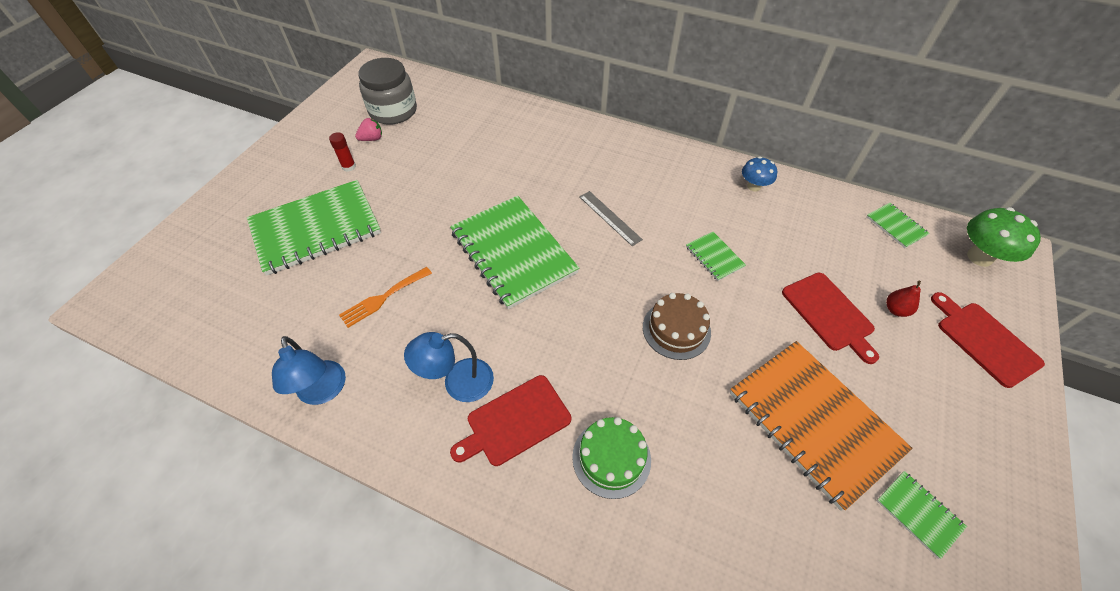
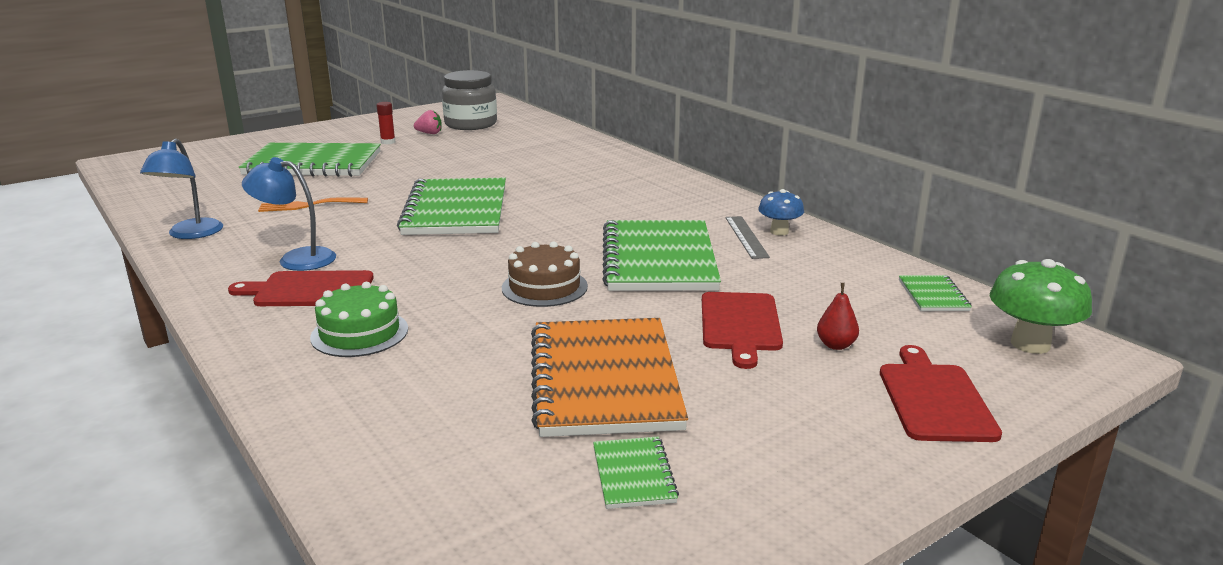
camera: 30 degrees right, 30 degrees down
grey ruler [579,191,643,246] -> grey ruler moved to [725,216,770,259]
green notebook [686,232,746,281] -> green notebook [602,220,721,291], size x2.30

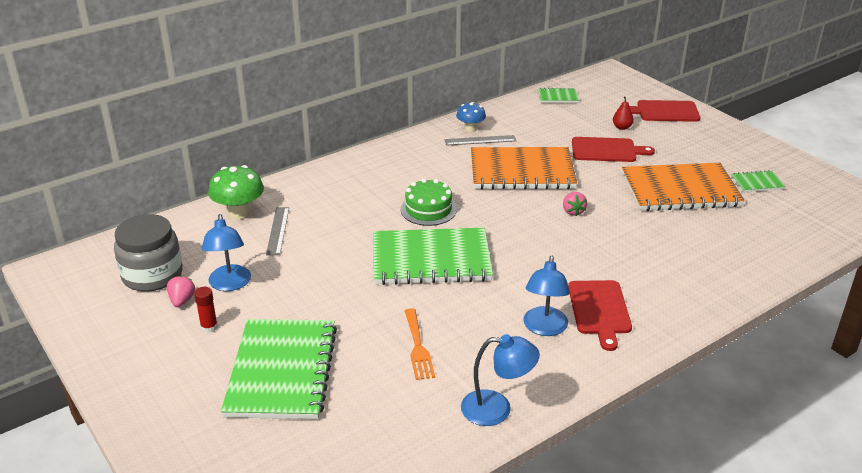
camera: 90 degrees left, 10 degrees up
green cake [310,282,408,357] -> green cake moved to [401,178,457,226]
brown cake [502,241,588,307] -> pink strawberry [563,192,587,216]
green notebook [602,220,721,291] -> orange notebook [471,147,577,189]
green mushroom [990,259,1092,354] -> green mushroom moved to [208,165,264,220]
none -> blue lamp [202,214,251,291]
none -> grey ruler [266,207,289,255]

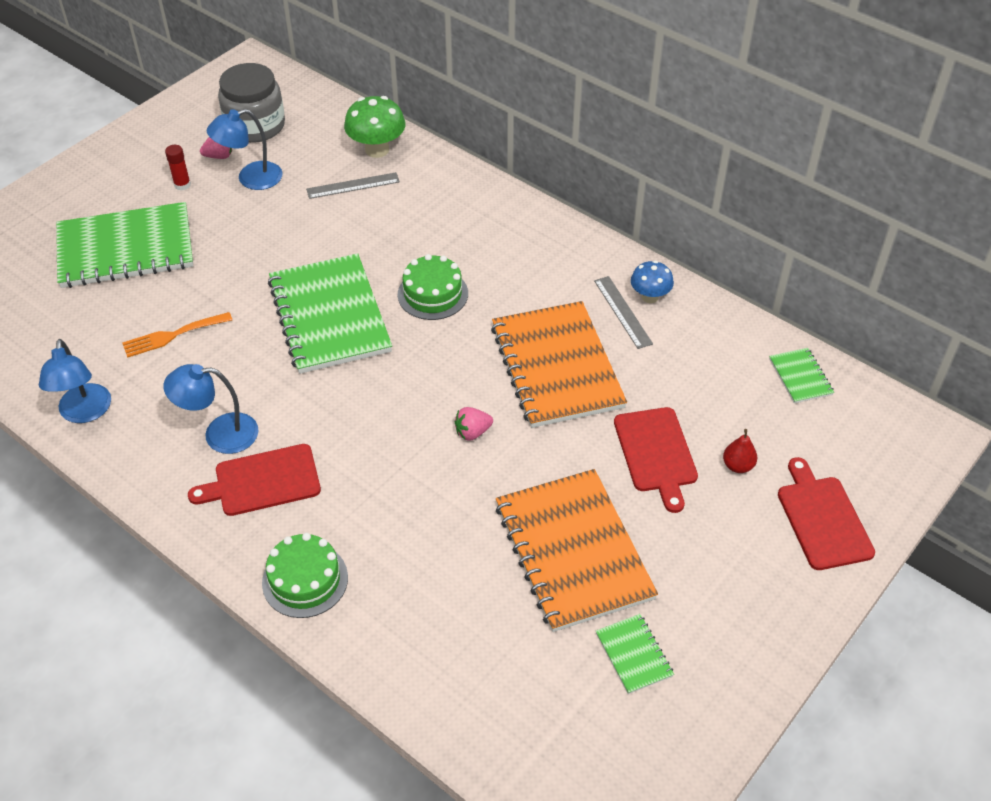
camera: 75 degrees right, 15 degrees up
none -> green cake [262,533,348,618]

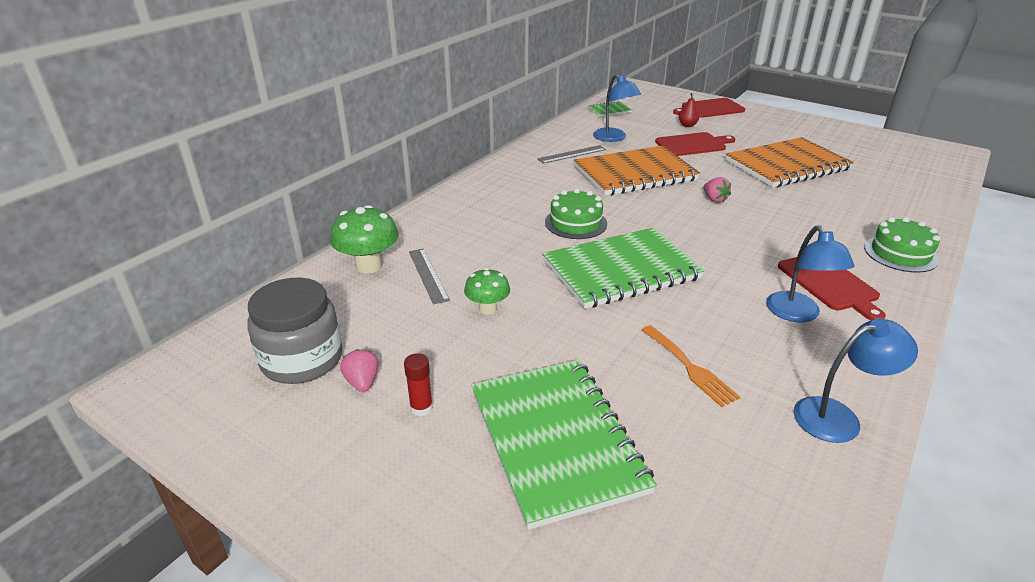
camera: 95 degrees left, 15 degrees down
blue lamp [207,109,283,190] -> blue lamp moved to [593,74,641,142]
green notebook [596,614,674,694] -> none
blue mushroom [631,261,674,303] -> none
none -> green mushroom [464,268,510,314]

